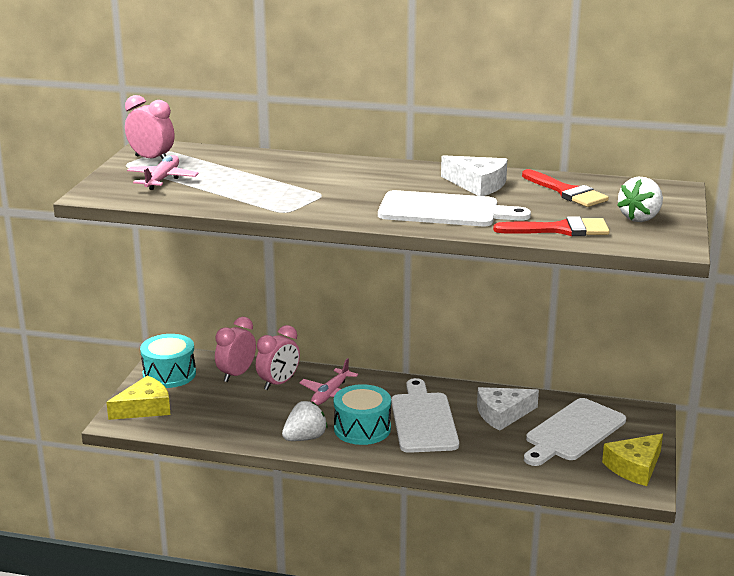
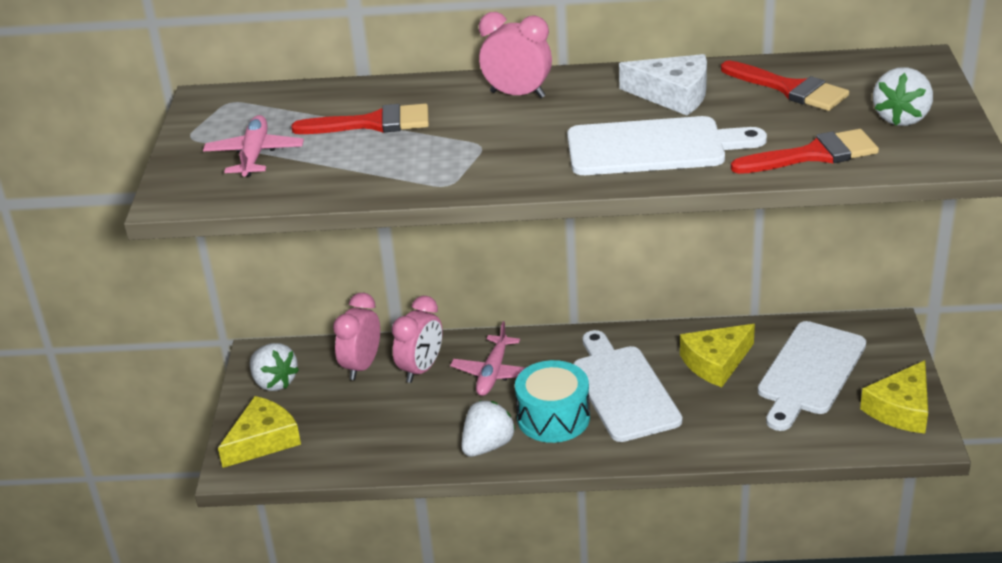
camera: 10 degrees left, 10 degrees up
pink clock [125,95,174,160] -> pink clock moved to [479,12,552,98]
turquoise drum [140,334,196,388] -> white strawberry [250,343,299,391]
white cheese [477,387,539,431] -> yellow cheese [680,324,755,387]
none -> red brush [291,104,429,134]

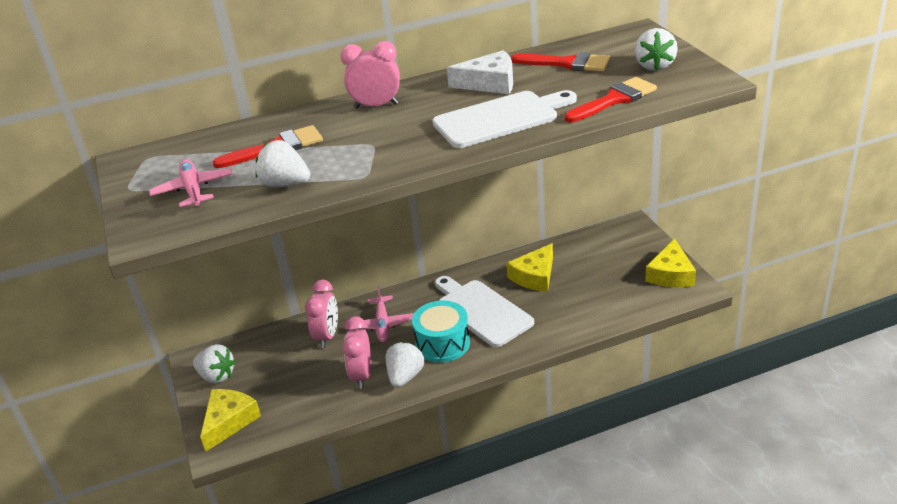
camera: 20 degrees left, 0 degrees up
pink clock [333,293,380,380] -> pink clock moved to [342,316,371,389]
white cutting board [758,321,866,431] -> none
none -> white strawberry [255,140,310,187]

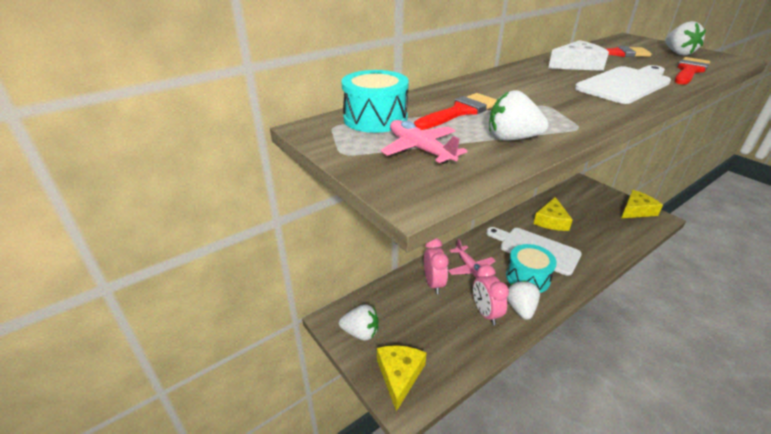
camera: 20 degrees left, 0 degrees up
pink clock [341,41,400,109] -> none
yellow cheese [645,238,696,287] -> yellow cheese turned 120 degrees counterclockwise [621,190,663,218]
none -> turquoise drum [341,70,409,133]

